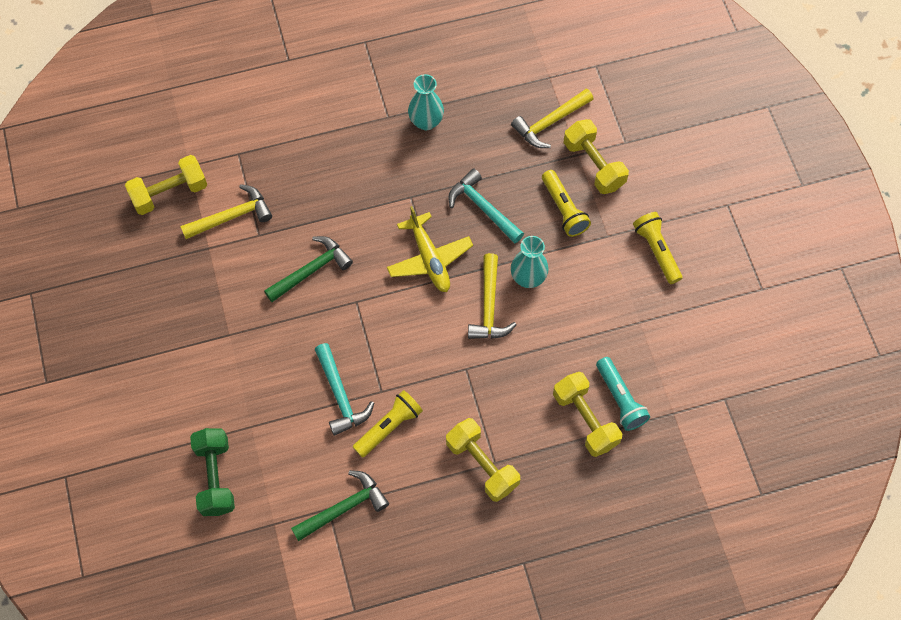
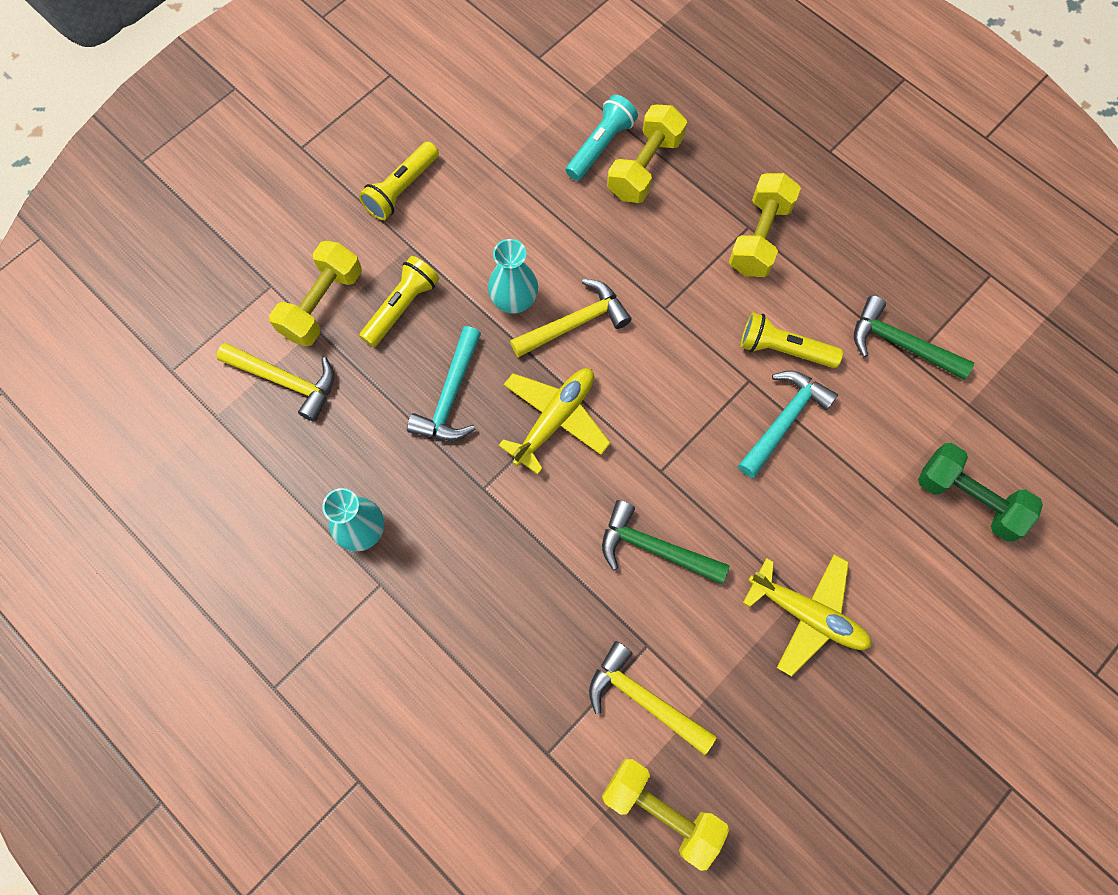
camera: 120 degrees left, 5 degrees up
green dumbbell [190,428,235,516] -> green dumbbell turned 75 degrees clockwise [918,443,1043,542]
none -> yellow plane [743,554,872,677]

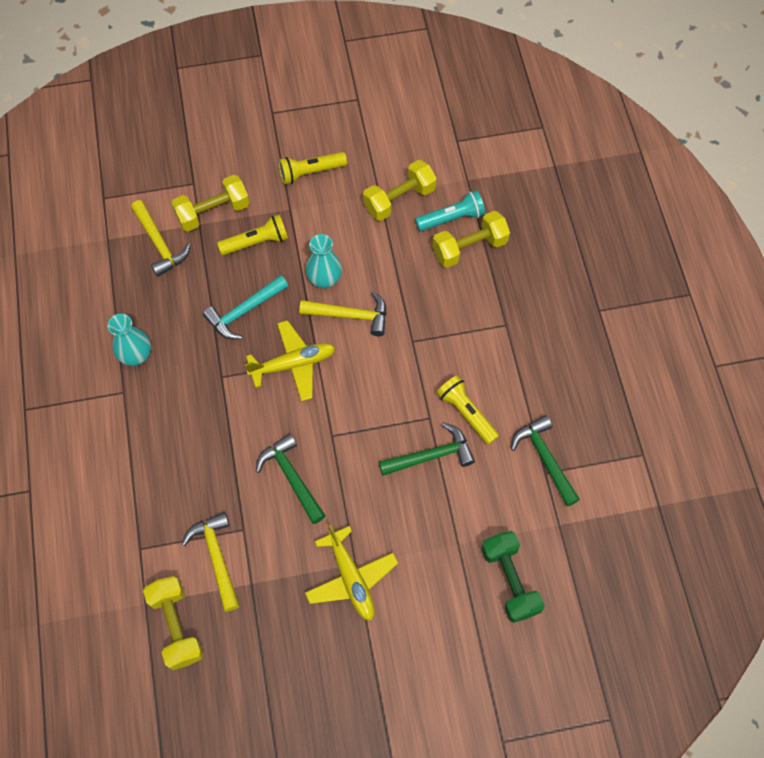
camera: 35 degrees right, 5 degrees down
yellow dumbbell [729,173,801,277] -> yellow dumbbell moved to [363,160,437,221]
turquoise hammer [738,371,838,478] -> green hammer [379,423,475,476]

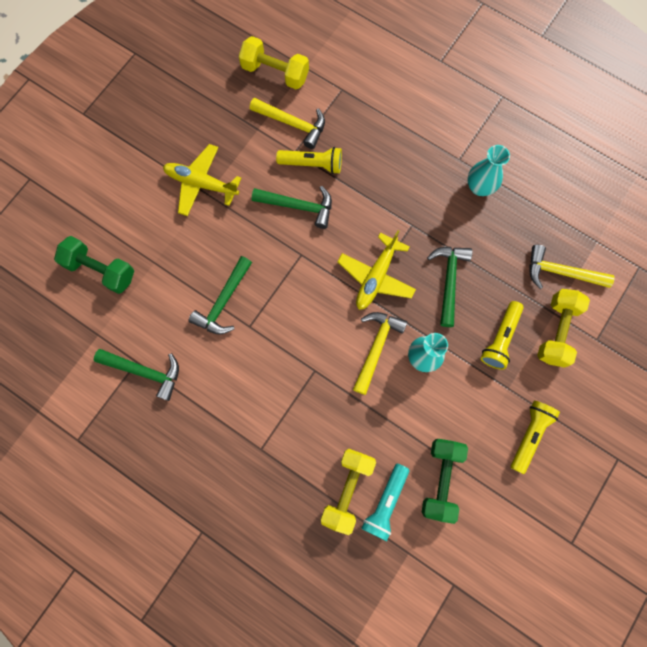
camera: 135 degrees right, 10 degrees up
turquoise hammer [203,275,288,340] -> green hammer [427,247,473,327]
yellow hammer [299,292,387,336] -> yellow hammer turned 150 degrees clockwise [353,312,407,395]
yellow dumbbell [363,160,437,221] -> green dumbbell [422,439,468,524]
yellow flashlight [437,375,499,445] -> yellow flashlight moved to [276,147,342,174]

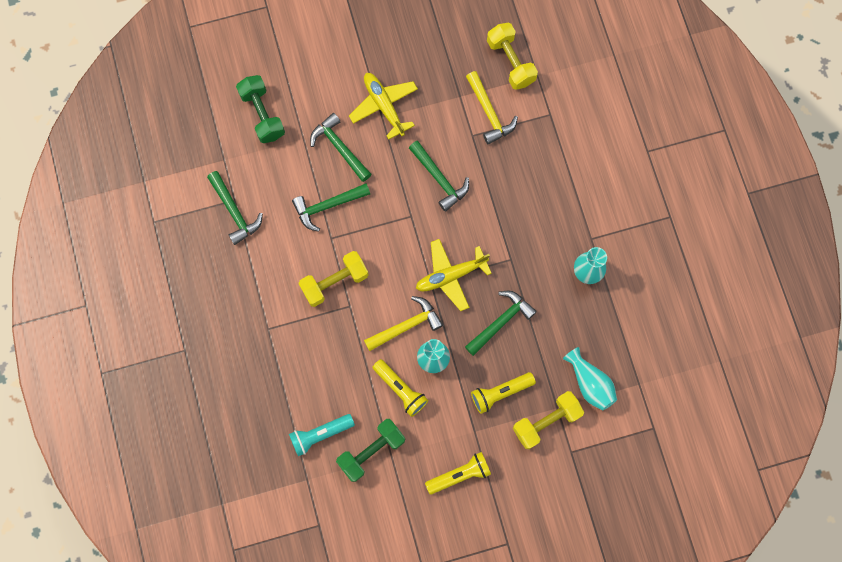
camera: 40 degrees right, 0 degrees up
yellow flashlight [276,147,342,174] -> yellow flashlight moved to [372,359,428,417]
yellow dumbbell [321,449,376,535] -> yellow dumbbell moved to [298,251,369,307]
yellow hammer [530,245,615,289] -> turquoise vase [563,347,617,411]
none -> green hammer [310,113,371,182]

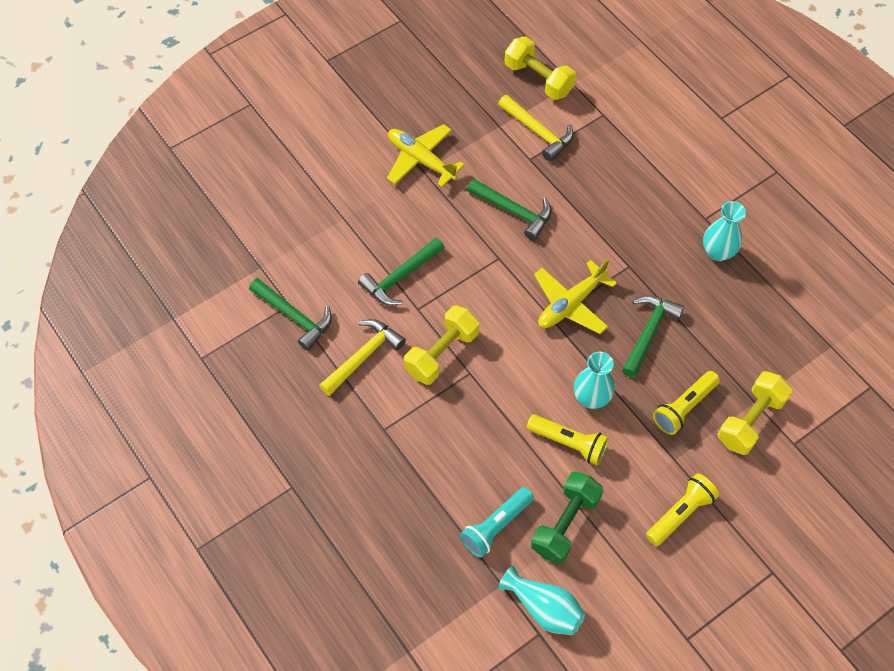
camera: 20 degrees left, 15 degrees down
green dumbbell [236,75,285,143] -> none
green hammer [310,113,371,182] -> none
yellow hammer [364,296,443,351] -> yellow hammer moved to [319,319,406,396]
turquoise vase [563,347,617,411] -> turquoise vase moved to [498,566,585,635]

